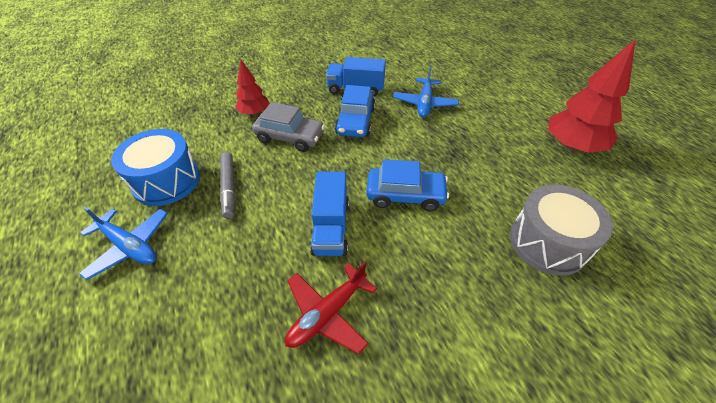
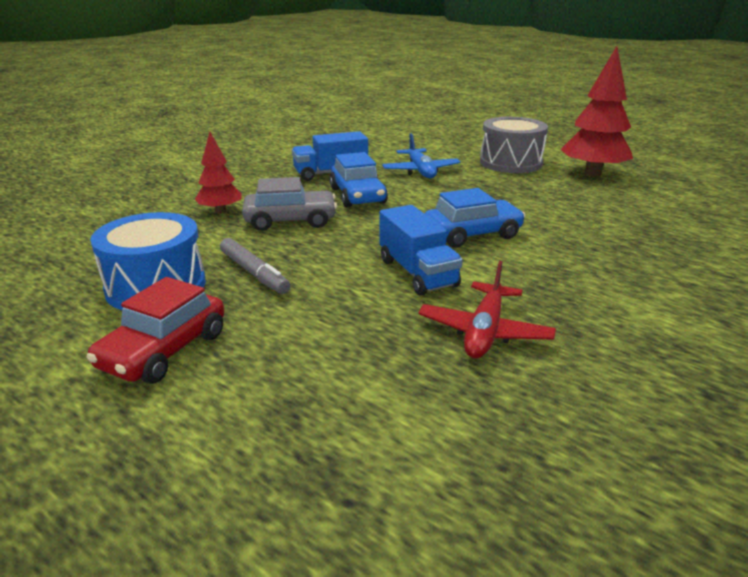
camera: 25 degrees left, 20 degrees down
blue plane [79,207,168,280] -> red car [86,277,224,384]
grey drum [510,184,613,276] -> grey drum moved to [480,117,548,173]

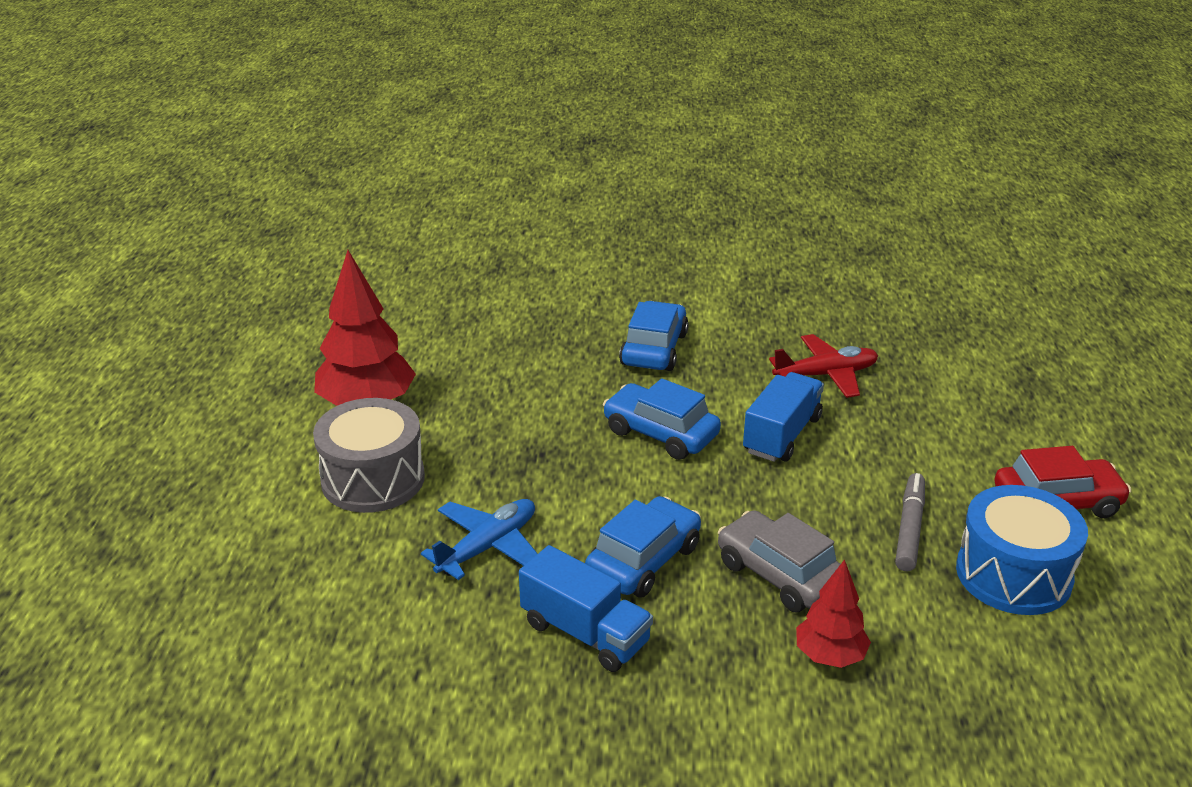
camera: 125 degrees left, 5 degrees up
none -> blue car [619,301,689,371]

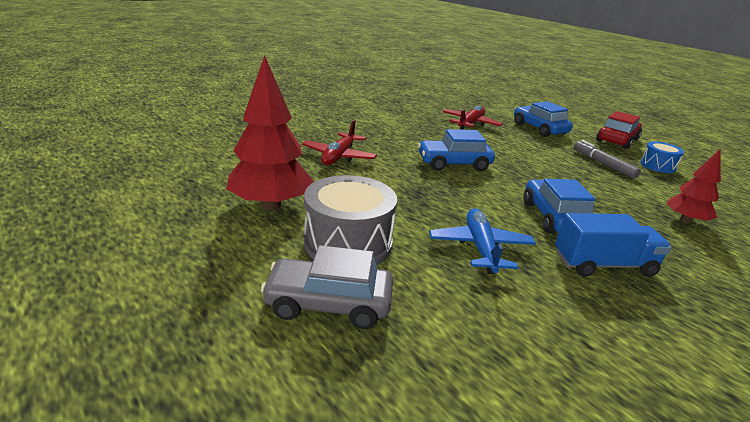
camera: 45 degrees left, 5 degrees down
blue car [619,301,689,371] -> blue car moved to [514,101,573,137]
grey car [718,510,840,612] -> grey car moved to [261,245,393,329]
blue truck [743,372,824,462] -> none
blue drum [956,485,1088,615] -> blue drum [640,141,684,173], size x0.56
none -> red plane [302,120,377,165]

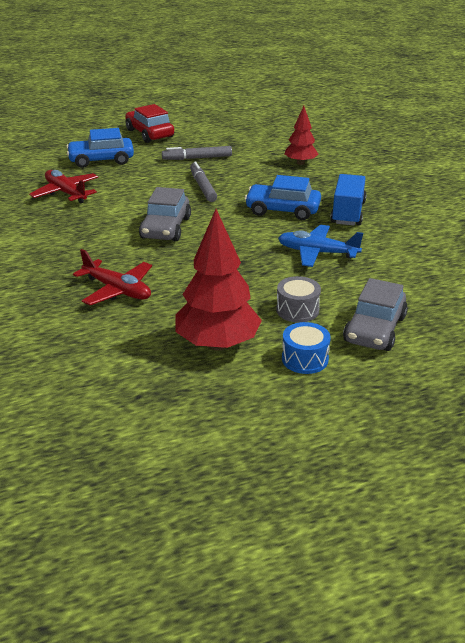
camera: 70 degrees left, 5 degrees up
grey drum [304,175,397,265] -> grey drum [276,276,321,323], size x0.56
blue car [418,129,495,171] -> grey car [139,187,191,241]
blue drum [640,141,684,173] -> blue drum moved to [282,322,331,374]
none -> grey marker [190,161,217,202]

